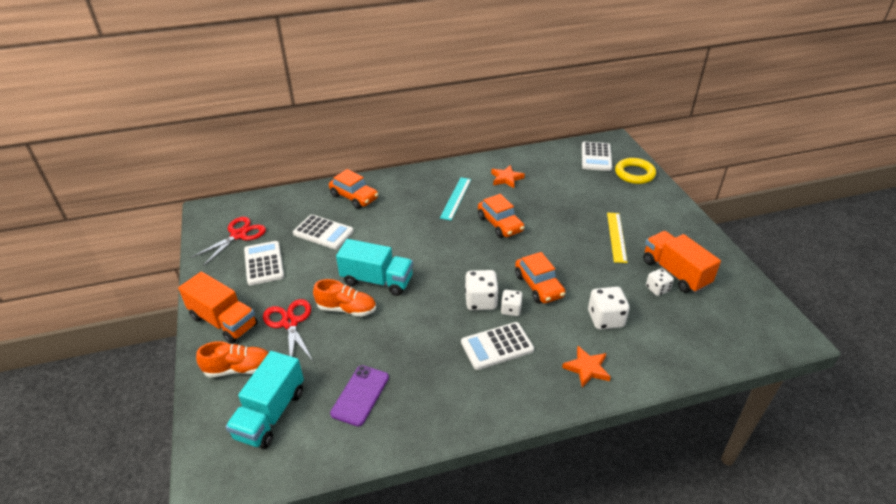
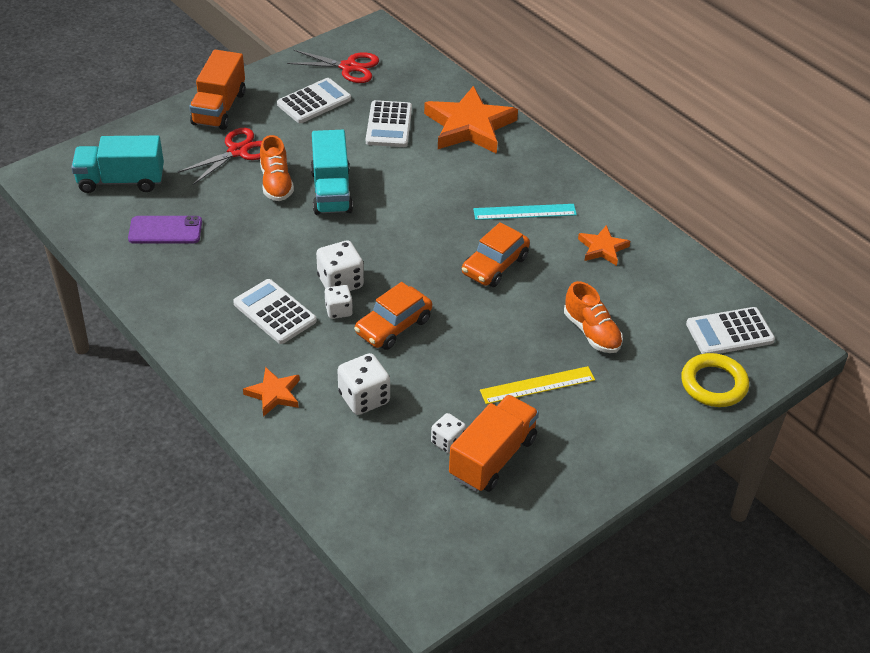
camera: 65 degrees right, 5 degrees up
orange shoe [196,341,268,378] -> orange shoe moved to [564,281,623,353]
orange car [329,169,378,209] -> orange star [424,86,518,154]

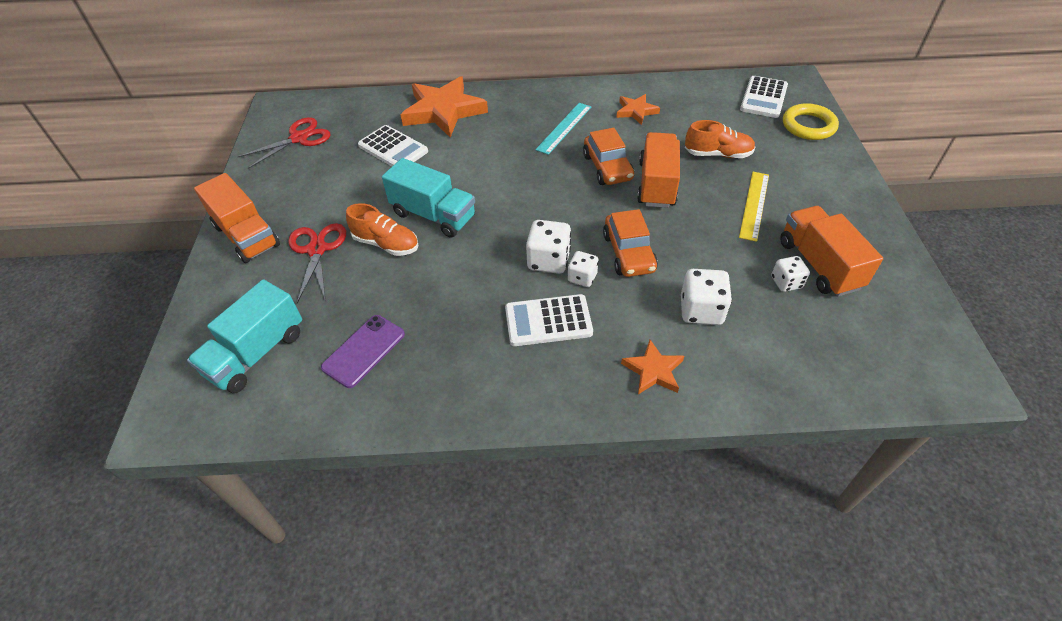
camera: 50 degrees left, 5 degrees up
white calculator [277,78,351,123] -> none
none -> orange truck [637,132,680,208]

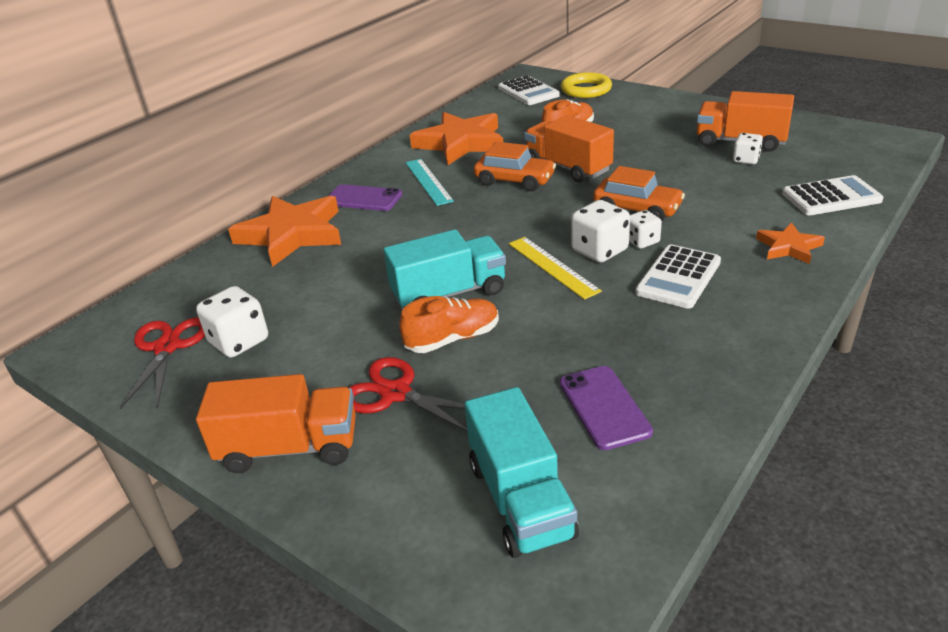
camera: 50 degrees left, 15 degrees down
white calculator [358,125,428,166] -> white calculator moved to [782,175,884,215]
orange star [616,94,660,125] -> orange star [410,112,503,165], size x1.98
white dice [681,269,732,325] -> white dice moved to [196,286,268,358]
yellow ruler [739,172,769,242] -> yellow ruler moved to [509,237,602,300]
none -> purple phone [329,184,402,211]

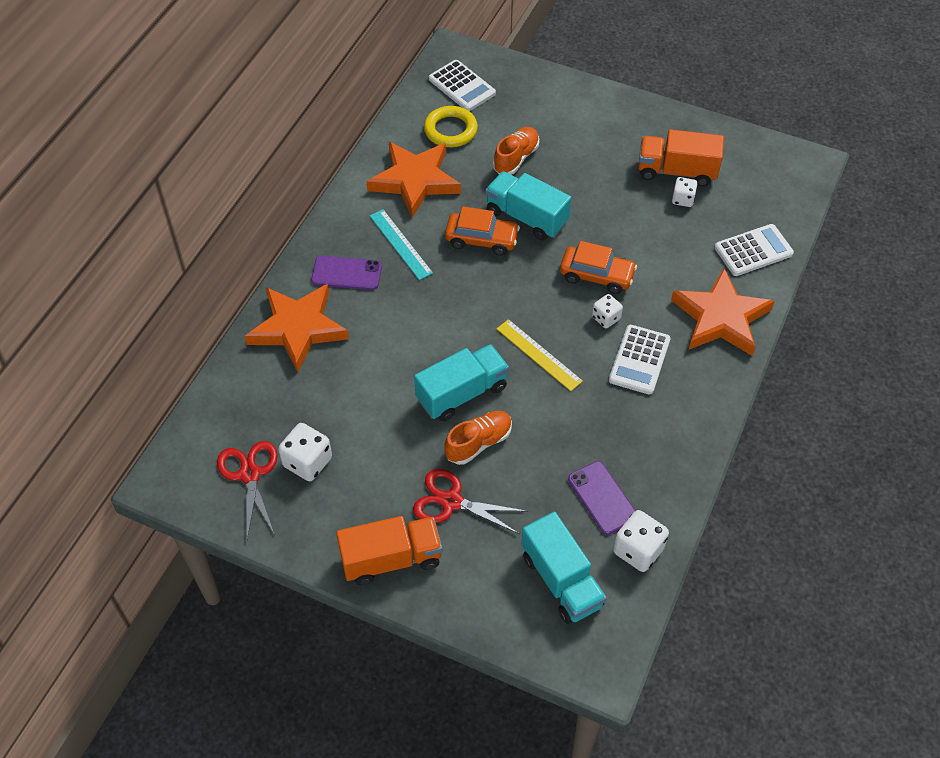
camera: 15 degrees left, 20 degrees up
orange truck [524,115,614,183] -> turquoise truck [485,171,571,241]
yellow ring [561,72,612,98] -> yellow ring moved to [424,106,478,147]
white dice [571,200,630,262] -> white dice moved to [613,510,669,572]
orange star [756,222,825,264] -> orange star [671,268,775,356], size x1.98

